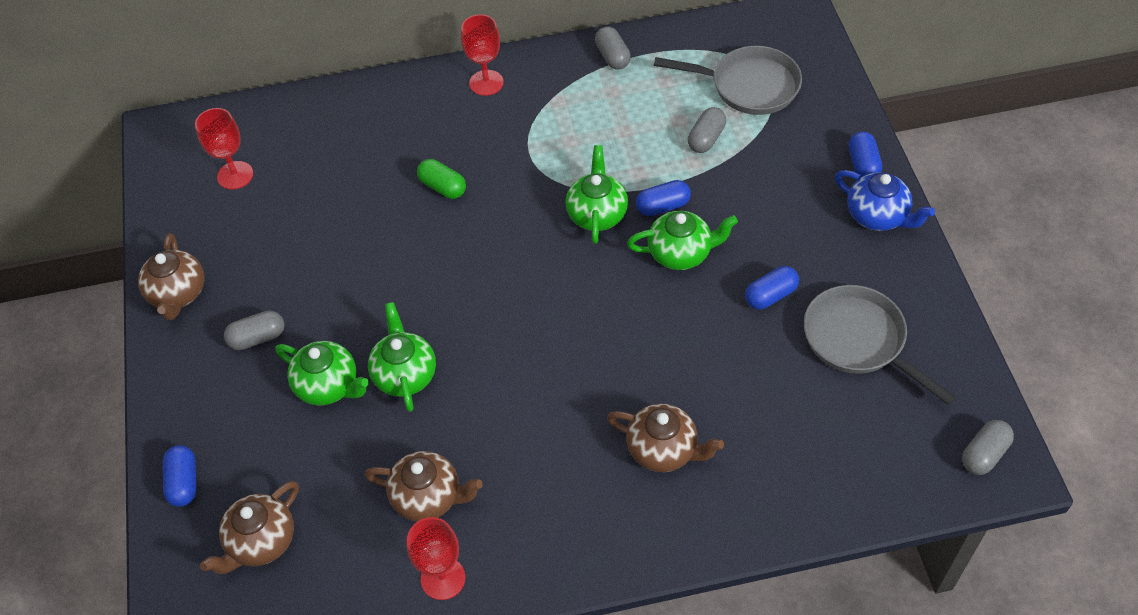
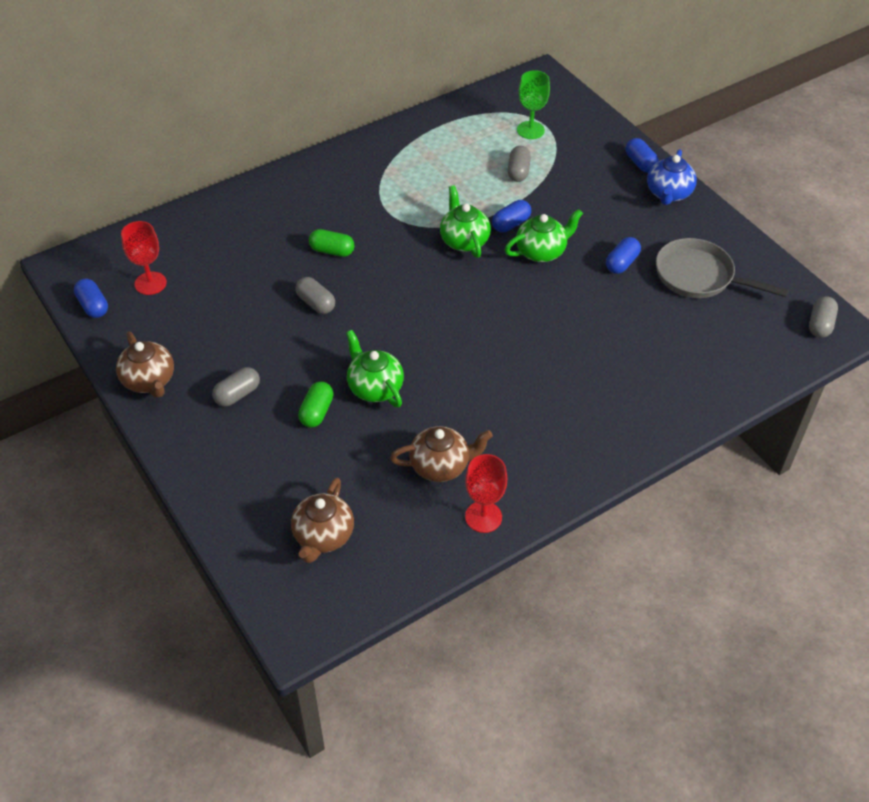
camera: 25 degrees left, 5 degrees down
blue capsule [163,445,196,507] -> blue capsule moved to [74,279,108,318]
green teapot [275,341,369,406] -> green capsule [298,382,334,428]
red goblet [461,14,504,96] -> none
grey capsule [595,26,631,70] -> grey capsule moved to [295,277,335,314]
brown teapot [607,404,724,472] -> none
grey pan [654,46,802,115] -> green goblet [517,70,550,139]
blue teapot [835,170,935,231] -> blue teapot turned 90 degrees clockwise [647,149,697,205]

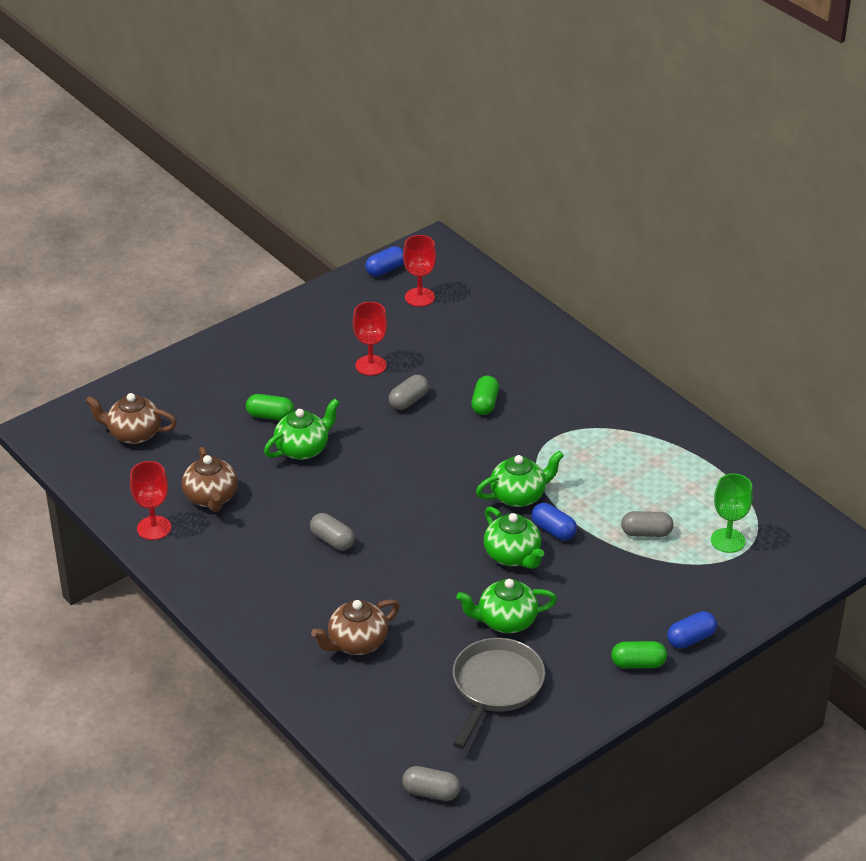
camera: 85 degrees right, 10 degrees down
brown teapot [116,332,174,398] -> brown teapot moved to [311,599,400,655]
grey capsule [212,367,260,406] -> grey capsule moved to [310,513,355,551]
blue capsule [606,237,641,274] -> green teapot [457,579,557,633]
blue teapot [647,149,697,205] -> green capsule [611,641,667,669]
none -> red goblet [353,302,387,376]

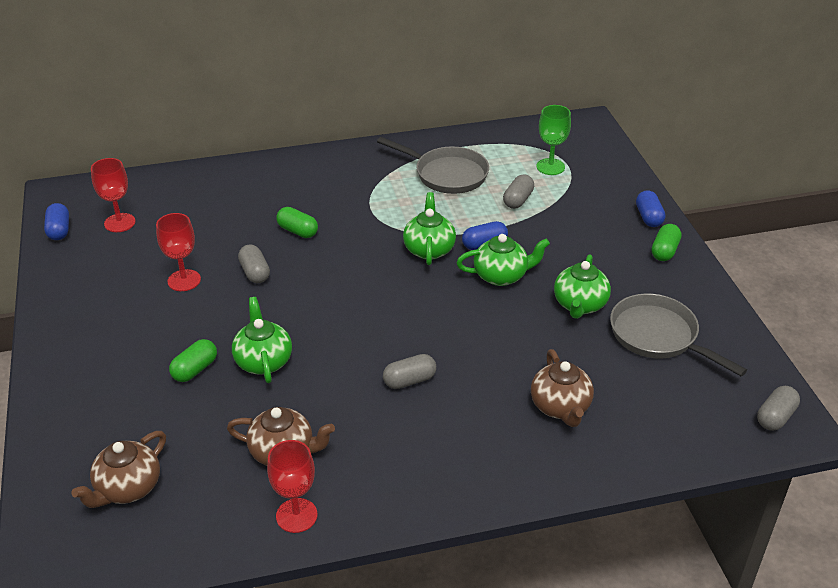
camera: 65 degrees left, 0 degrees up
none -> grey pan [377,137,489,194]

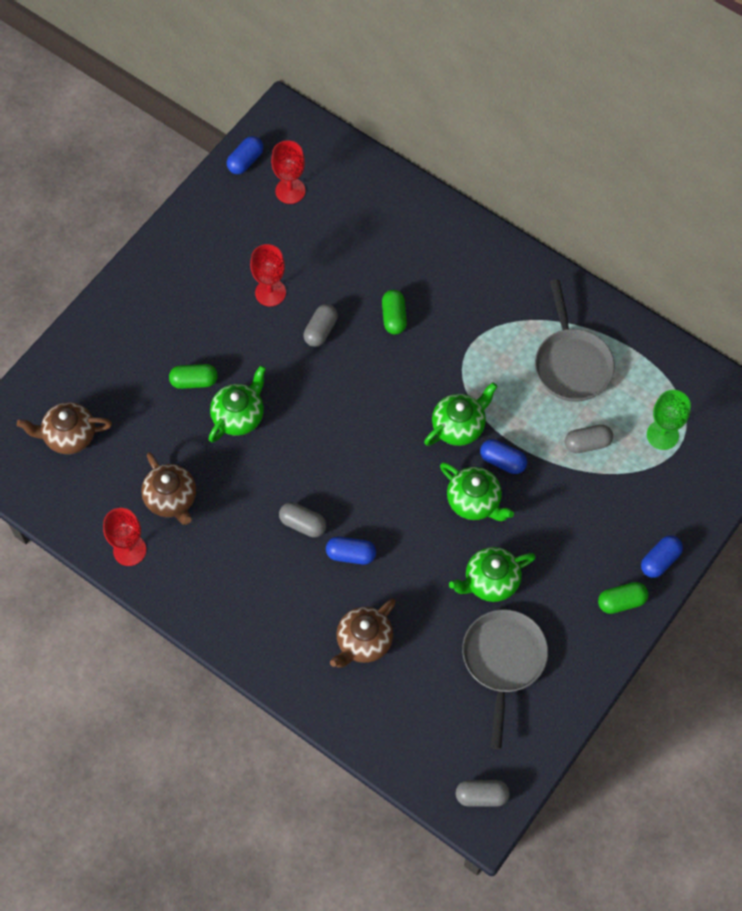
camera: 50 degrees right, 25 degrees up
none -> blue capsule [326,537,376,565]

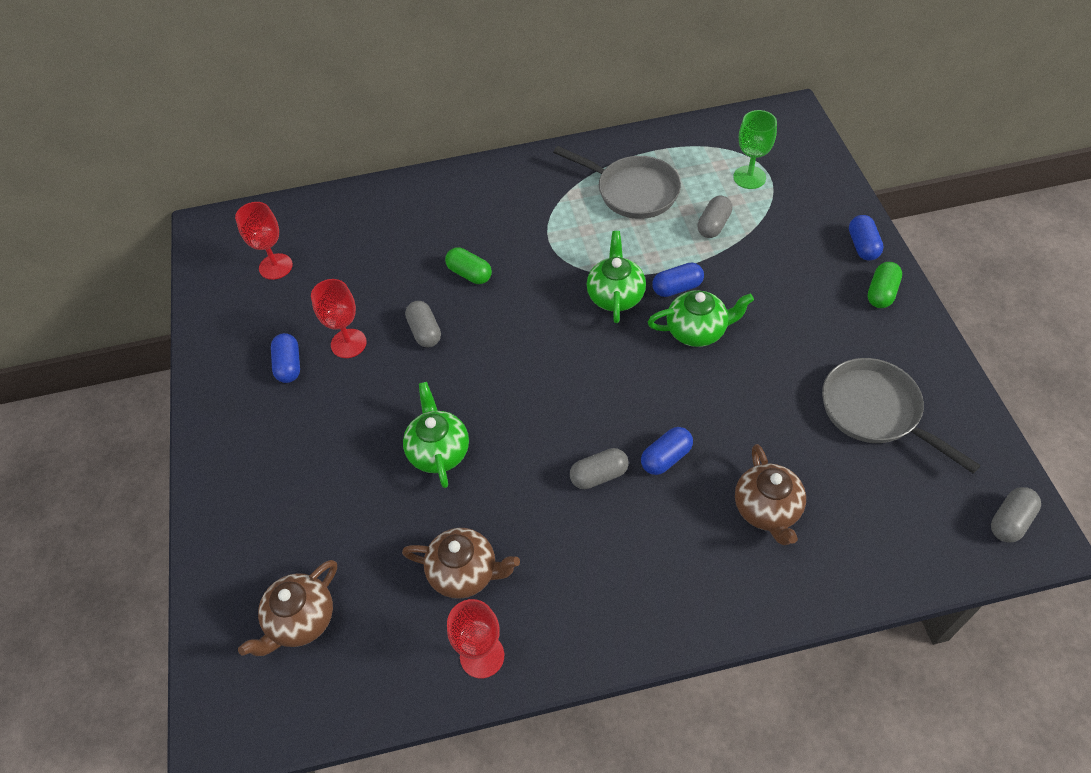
camera: 45 degrees left, 10 degrees down
green capsule [169,364,218,389] -> none
blue capsule [227,136,264,174] -> blue capsule moved to [271,333,300,383]
green teapot [449,547,536,602] -> none

